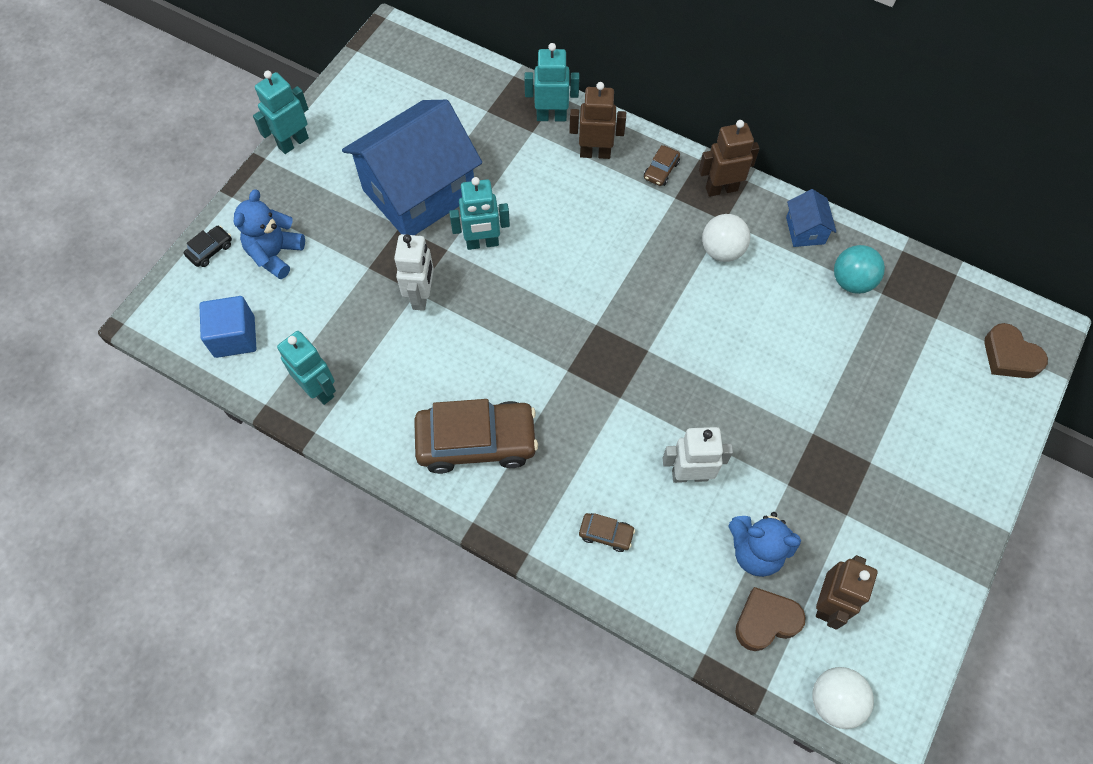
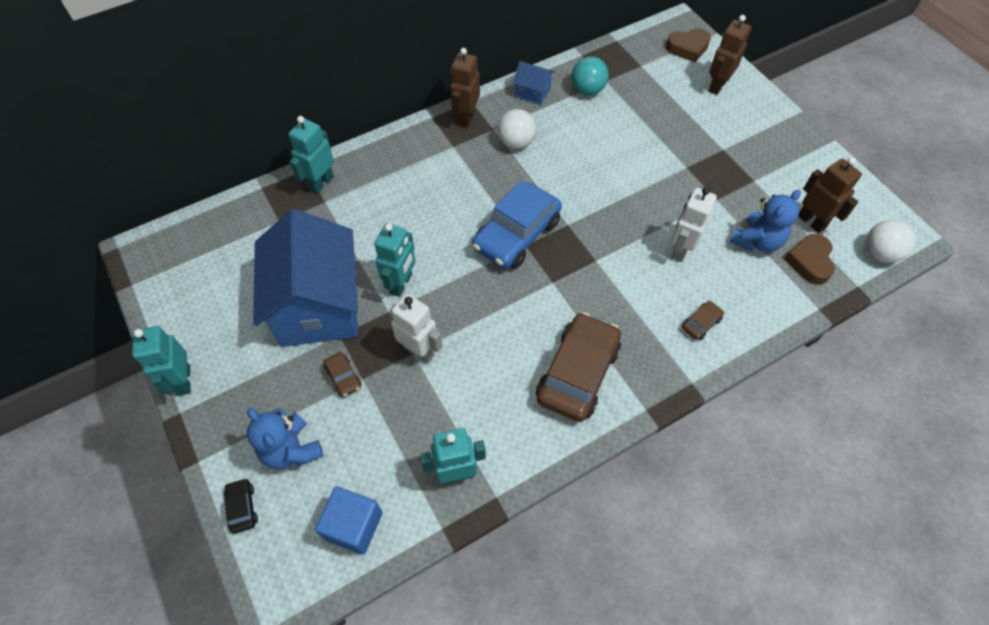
camera: 60 degrees left, 5 degrees down
brown robot [569,82,626,159] -> brown robot moved to [709,15,751,95]
brown car [644,145,680,186] -> brown car moved to [324,352,362,397]
none -> blue car [472,180,562,269]

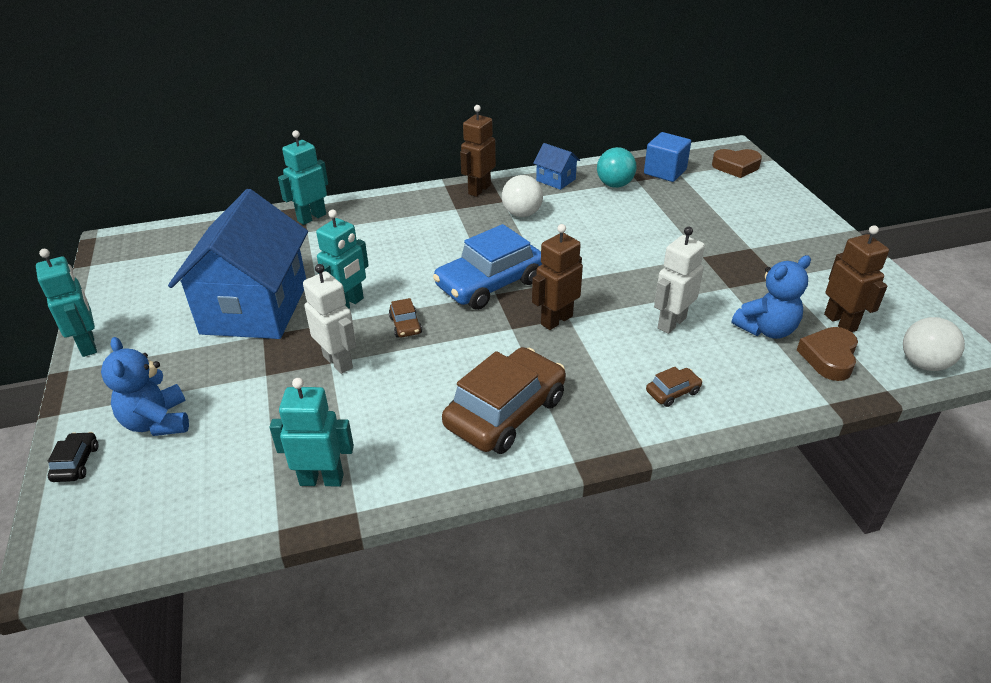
camera: 15 degrees right, 20 degrees down
turquoise robot [132,326,191,396] -> turquoise robot turned 150 degrees clockwise [36,249,97,357]
blue cube [315,487,383,555] -> blue cube moved to [644,132,691,182]
brown car [324,352,362,397] -> brown car moved to [389,298,422,338]
brown robot [709,15,751,95] -> brown robot moved to [532,224,583,330]

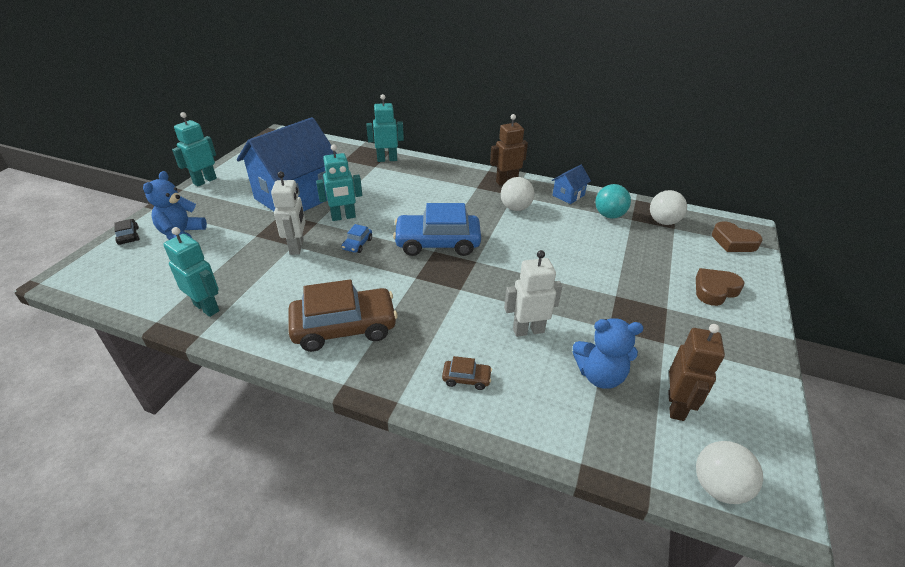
camera: 35 degrees right, 0 degrees up
turquoise robot [36,249,97,357] -> turquoise robot turned 150 degrees counterclockwise [172,112,217,186]
black car [48,432,98,482] -> black car turned 60 degrees counterclockwise [114,219,139,245]
brown car [389,298,422,338] -> blue car [342,224,372,253]
brown robot [532,224,583,330] -> none
blue house [533,143,580,190] -> blue house turned 60 degrees clockwise [552,165,591,204]
blue cube [644,132,691,182] -> white ball [650,190,687,225]
brown heart [797,327,858,381] -> brown heart moved to [696,268,744,306]

